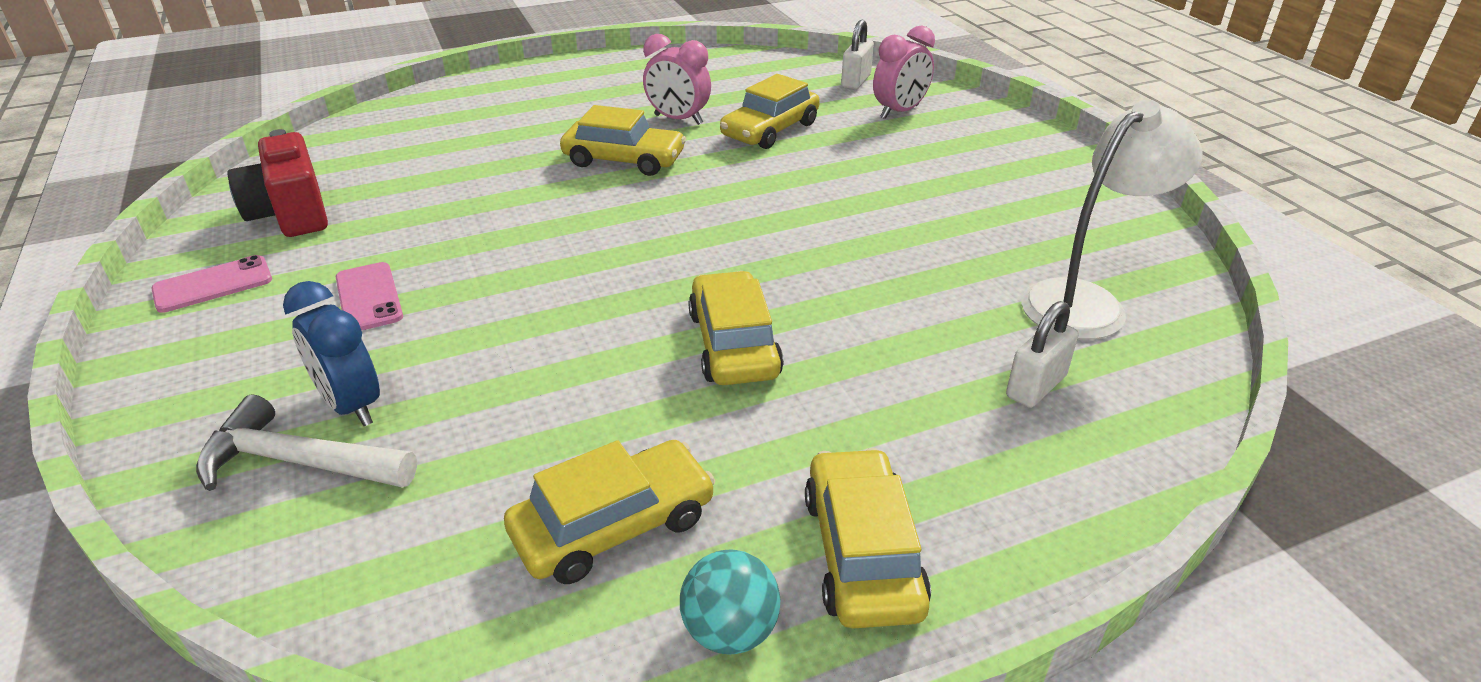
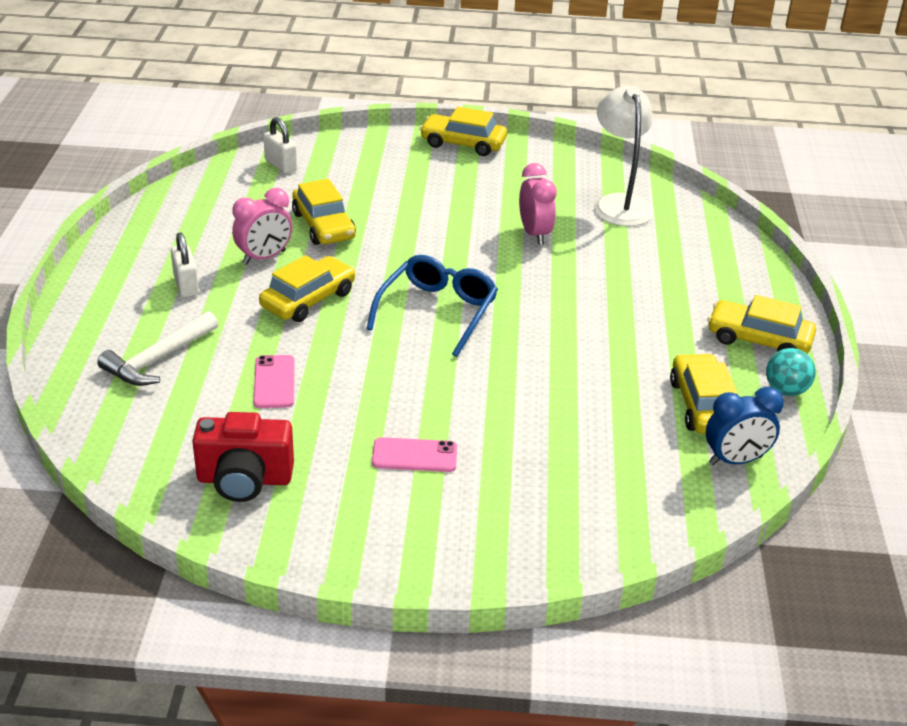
camera: 65 degrees left, 0 degrees up
pink phone [151,255,272,313] -> pink phone moved to [253,355,295,408]
white hammer [196,394,417,491] -> white hammer moved to [97,311,218,386]
blue clock [283,281,380,426] -> blue clock moved to [706,387,784,465]
yellow car [688,271,784,385] -> yellow car moved to [420,107,507,156]
pink clock [873,26,935,119] -> pink clock moved to [519,163,557,245]
white padlock [1006,301,1079,408] -> white padlock moved to [171,233,199,297]
none -> blue glasses [366,255,498,357]

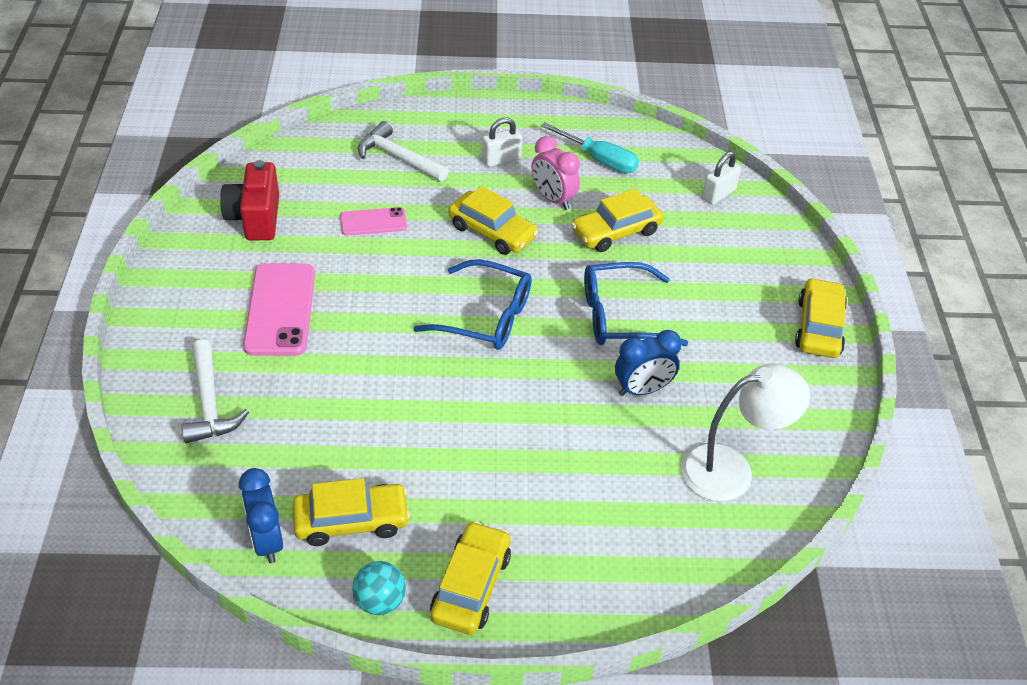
camera: 85 degrees right, 10 degrees up
pink phone [372,437,457,472] -> pink phone [243,263,315,356], size x1.74
pink clock [519,163,557,245] -> blue clock [615,330,682,396]
none -> white hammer [182,339,249,444]
none -> turquoise screwdriver [541,122,639,173]
none -> blue glasses [584,262,688,346]

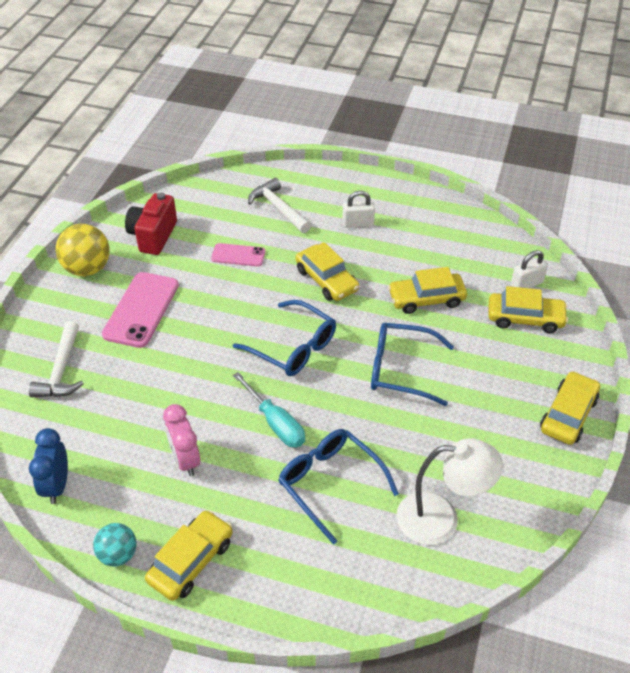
camera: 20 degrees right, 0 degrees up
yellow car [293,478,410,546] -> yellow car moved to [488,286,568,333]
pink clock [531,136,580,210] -> pink clock moved to [163,404,200,476]
turquoise screwdriver [541,122,639,173] -> turquoise screwdriver moved to [233,372,305,448]
blue clock [615,330,682,396] -> none
none -> yellow ball [56,224,110,276]
none -> blue glasses [278,429,399,545]

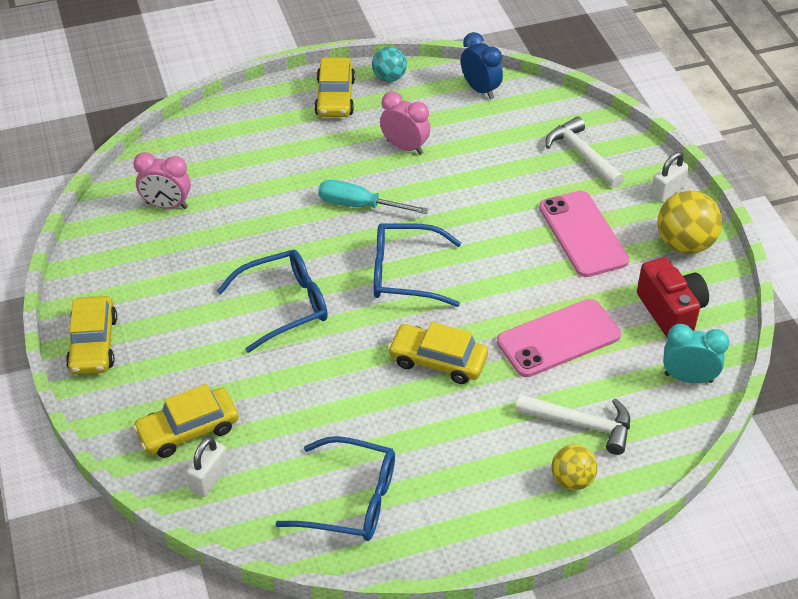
camera: 145 degrees right, 0 degrees up
pink phone [211,243,265,267] -> pink phone [497,299,621,377], size x1.74
blue glasses [278,429,399,545] -> blue glasses moved to [275,436,395,541]
white padlock [342,191,375,228] -> white padlock moved to [651,152,689,203]
yellow car [388,267,467,314] -> none
white lamp [396,438,503,545] -> pink clock [133,152,191,209]
none -> yellow ball [552,444,598,490]
none -> turquoise clock [663,324,729,383]

